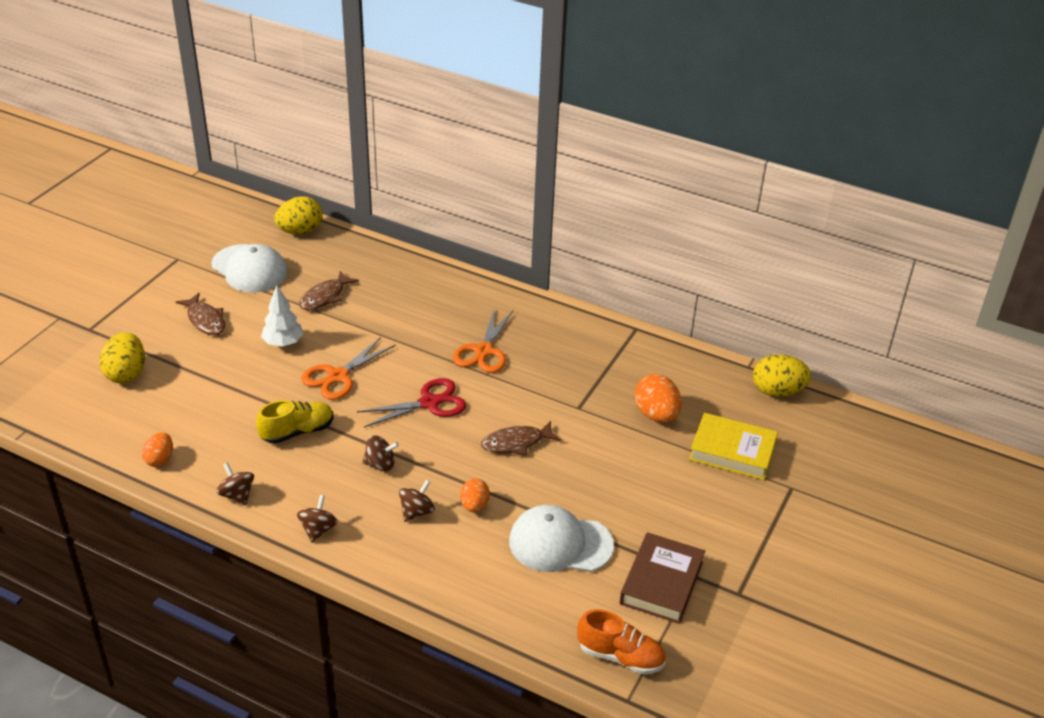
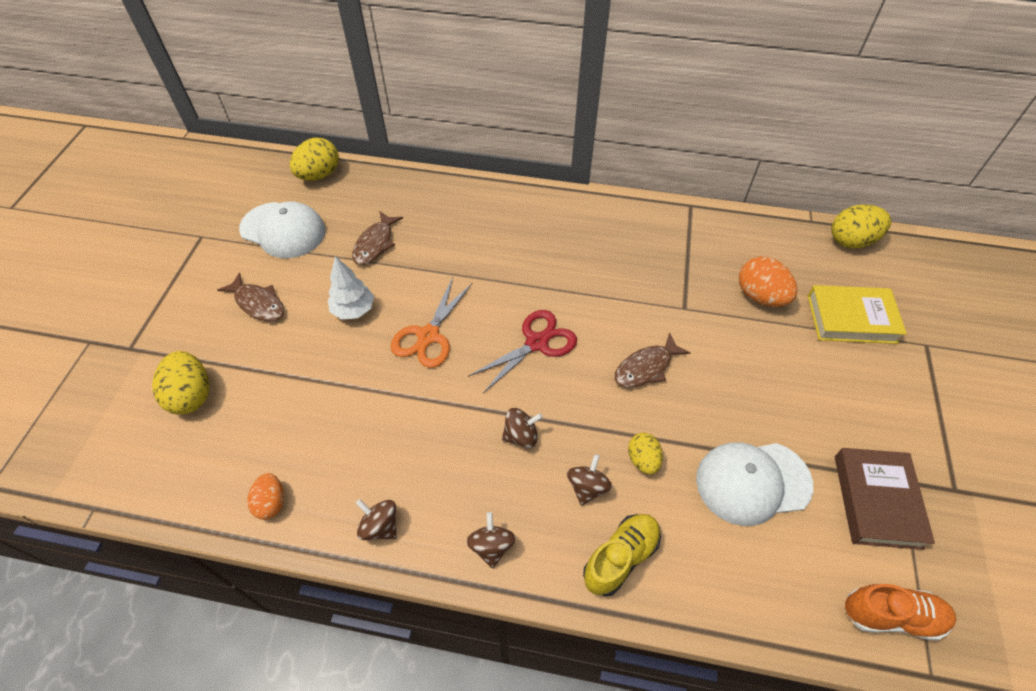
camera: 15 degrees left, 15 degrees up
yellow shoe [256,400,333,444] -> yellow shoe moved to [583,514,661,596]
orange scissors [453,307,514,373] -> none
orange egg [460,478,490,512] -> yellow egg [628,433,663,474]

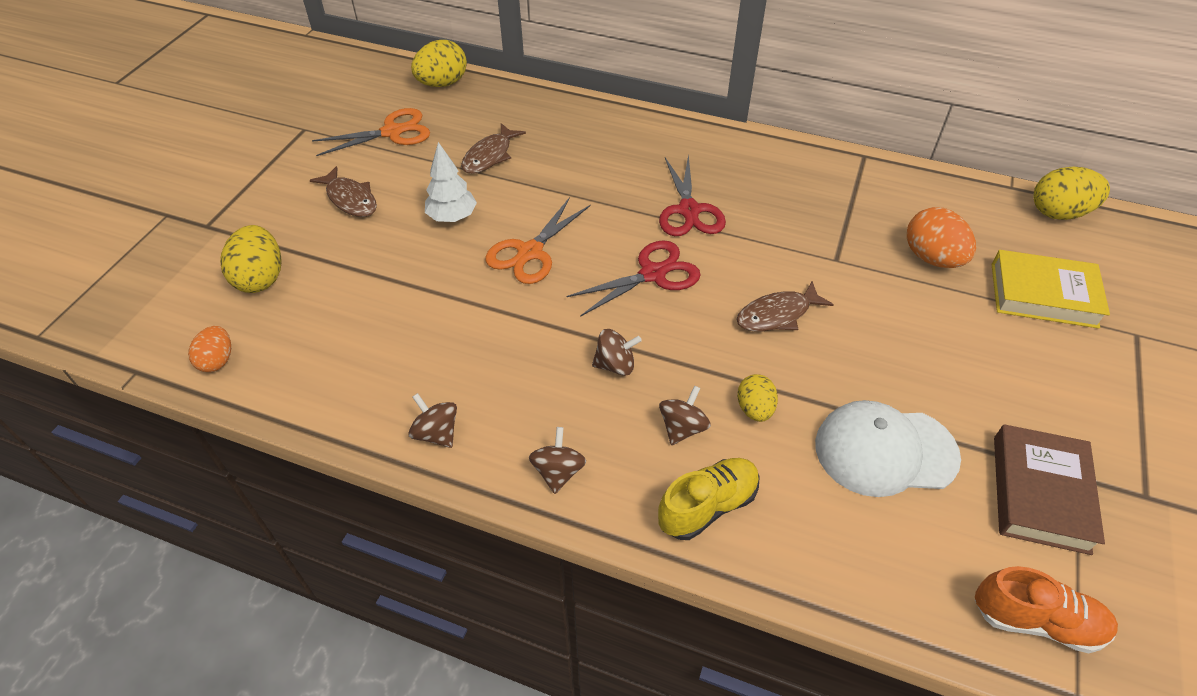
camera: 10 degrees right, 5 degrees down
white cap [239,201,325,258] -> orange scissors [312,108,430,156]
orange egg [247,473,284,520] -> orange egg moved to [188,326,231,372]
none -> red scissors [659,154,726,236]

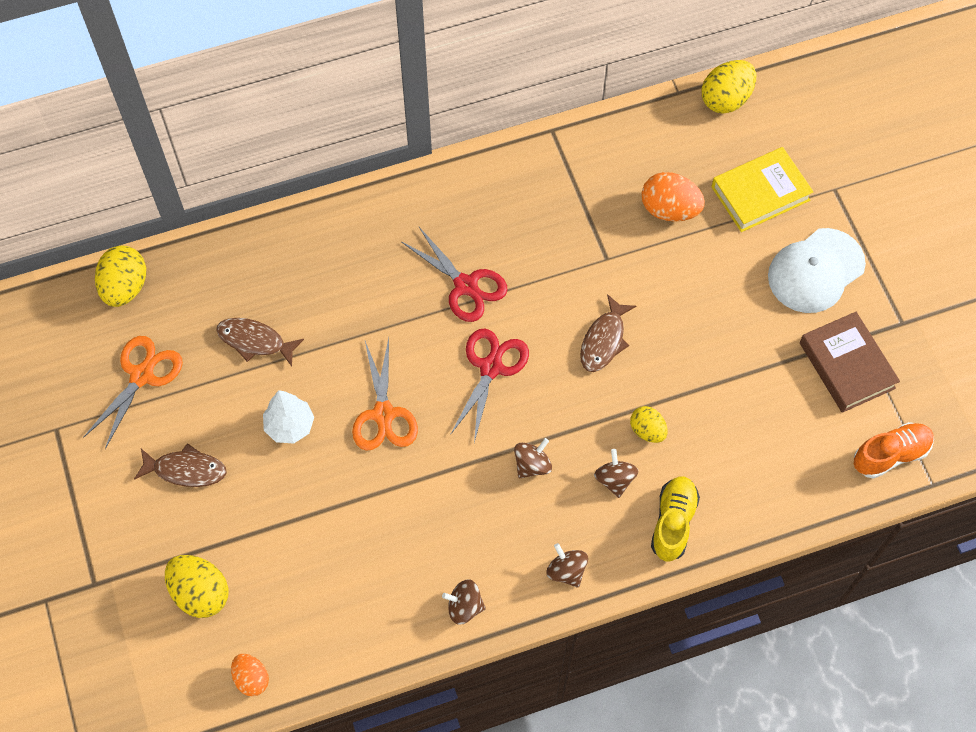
camera: 40 degrees left, 15 degrees up
brown fish [461,123,526,174] -> brown fish turned 120 degrees clockwise [216,318,304,366]
white cap [815,400,961,497] -> white cap moved to [768,228,866,313]

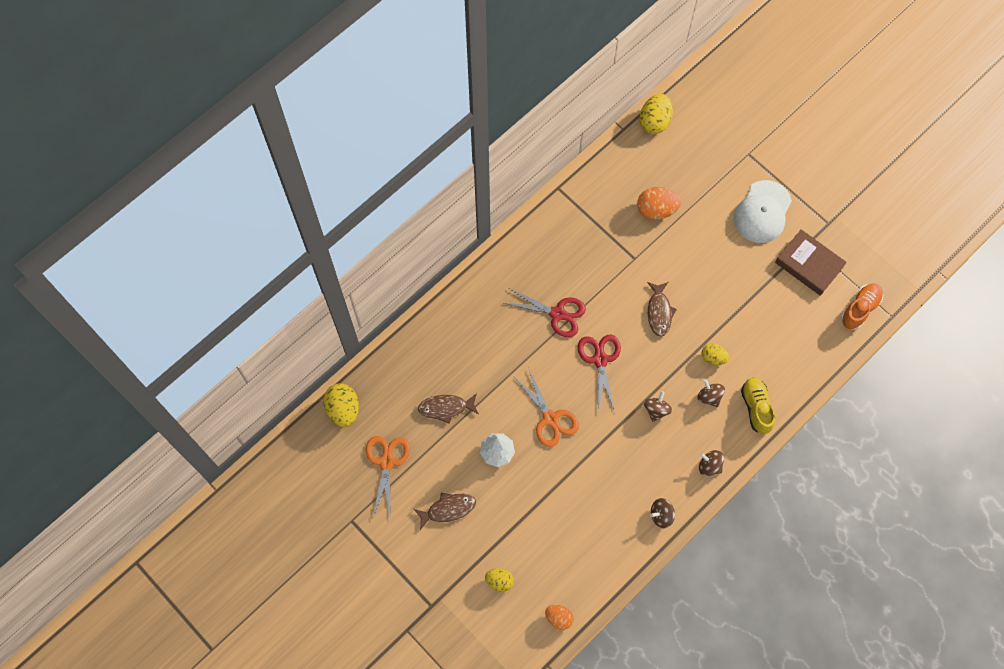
camera: 25 degrees left, 5 degrees up
yellow egg [165,555,229,618] -> yellow egg [485,568,514,592], size x0.62
yellow book [711,147,814,232] -> none

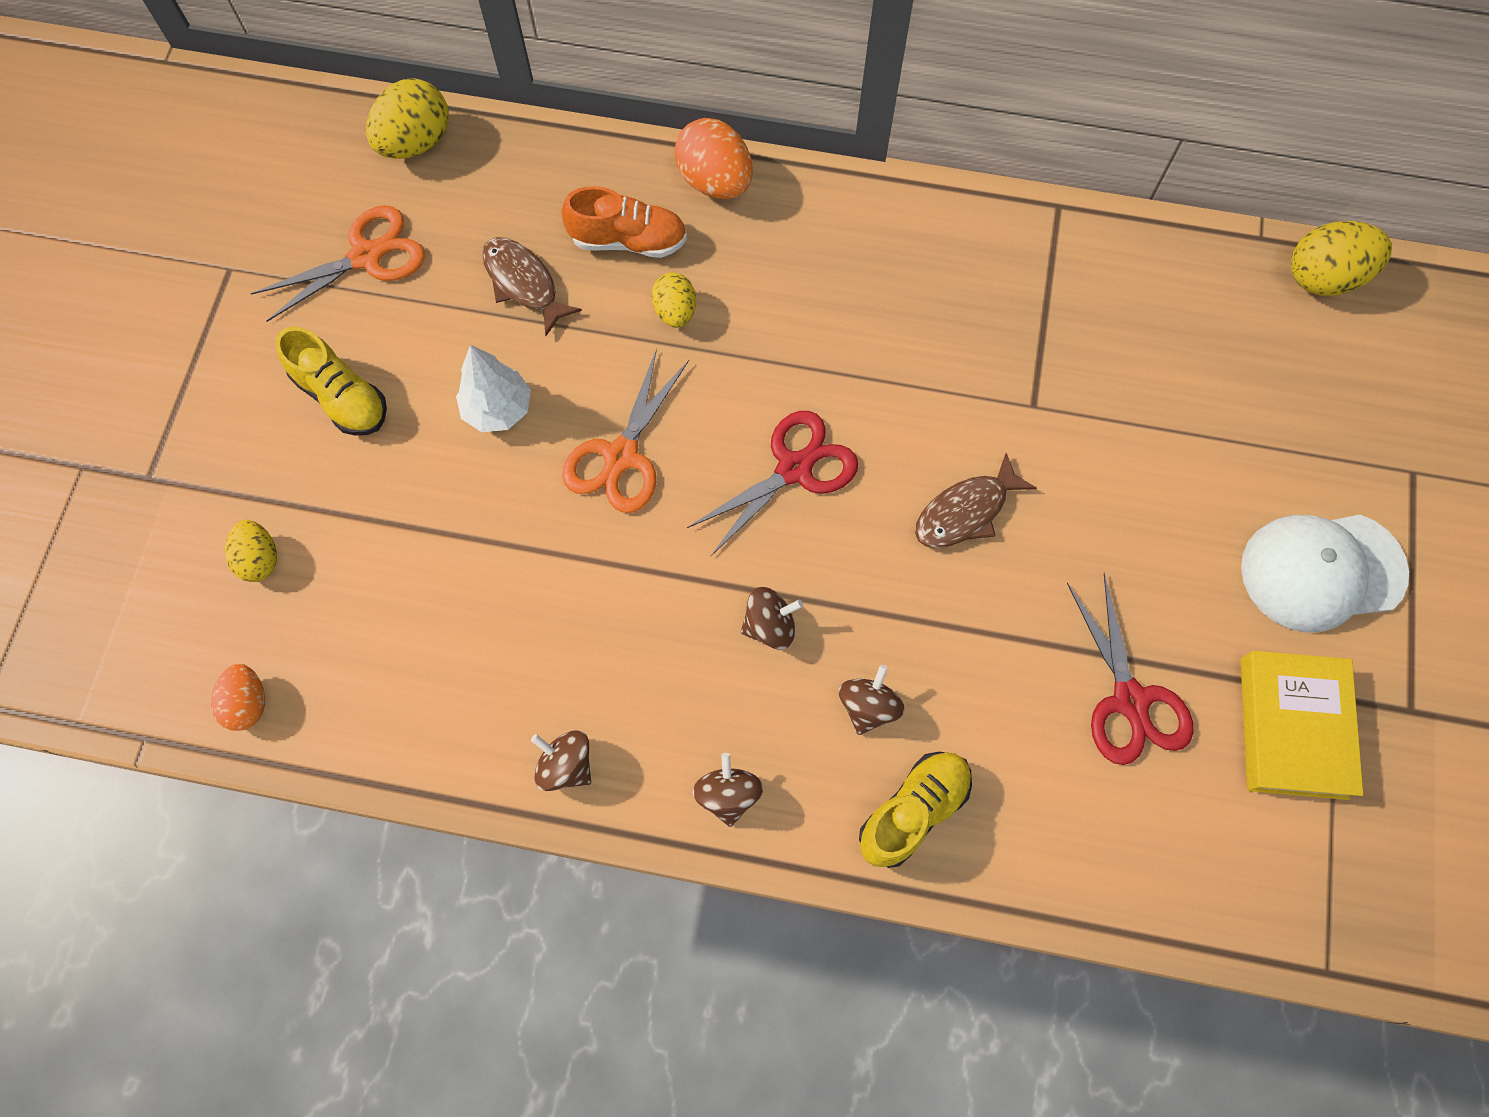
camera: 55 degrees right, 0 degrees up
brown fish [414,493,476,530] -> yellow shoe [275,326,387,435]
red scissors [504,288,586,337] -> red scissors moved to [1067,573,1194,765]
orange egg [637,187,681,220] -> orange egg moved to [674,118,753,199]
yellow egg [702,343,729,365] -> yellow egg moved to [651,272,696,328]
brown book [775,229,847,296] -> yellow book [1241,651,1363,800]
orange shoe [841,283,883,330] -> orange shoe moved to [562,186,687,258]

